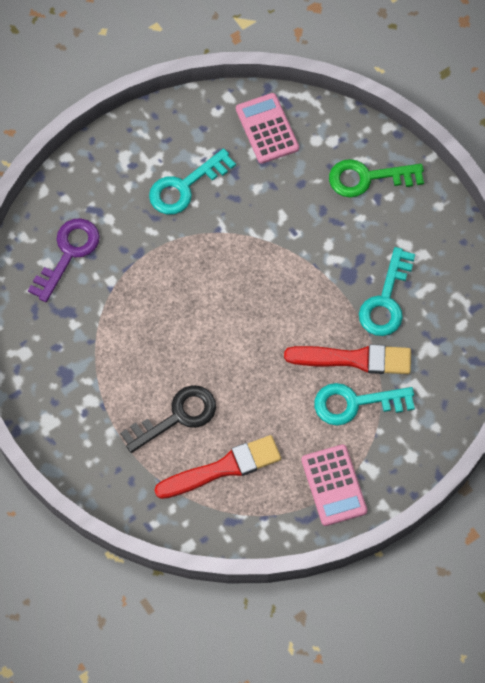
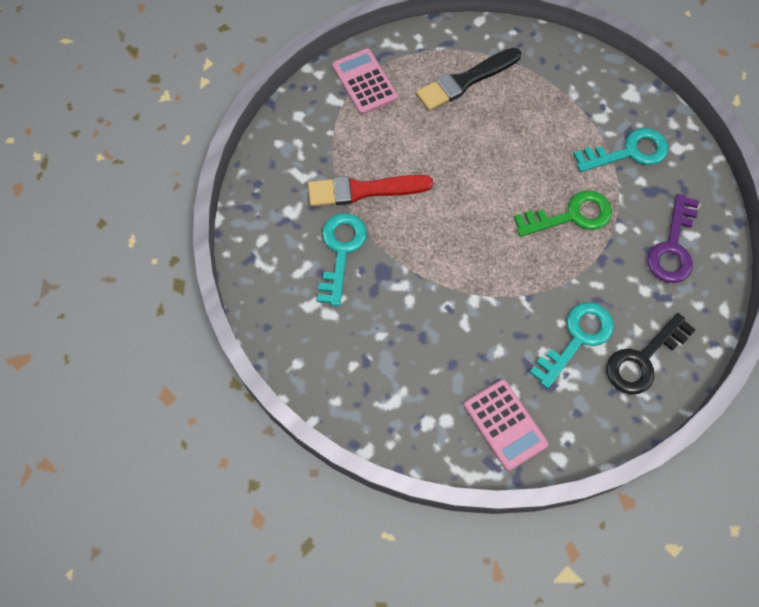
camera: 170 degrees right, 0 degrees up
black key [120,385,216,453] -> black key moved to [607,313,696,395]
red brush [154,435,281,499] -> black brush [416,48,521,111]
turquoise key [314,383,415,425] -> turquoise key moved to [573,128,668,172]
green key [329,159,424,197] -> green key moved to [514,191,612,237]

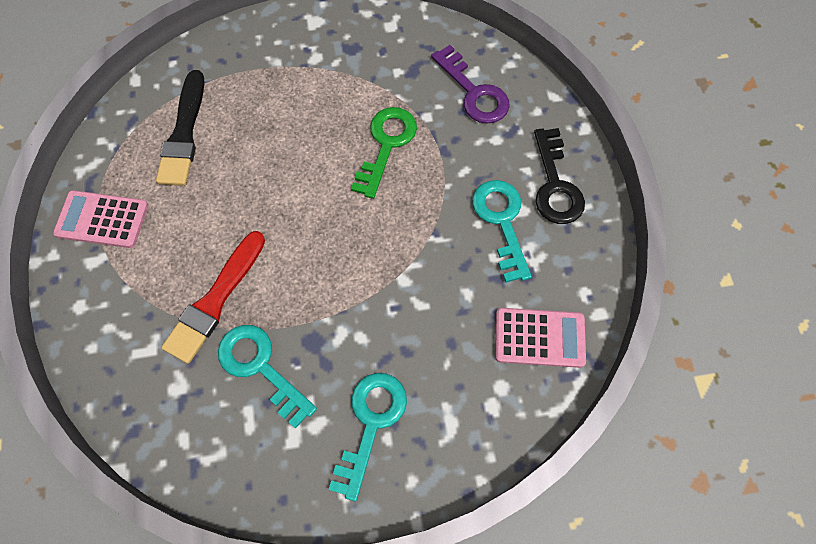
camera: 55 degrees left, 0 degrees up
turquoise key [573,128,668,172] -> turquoise key moved to [329,373,407,501]

